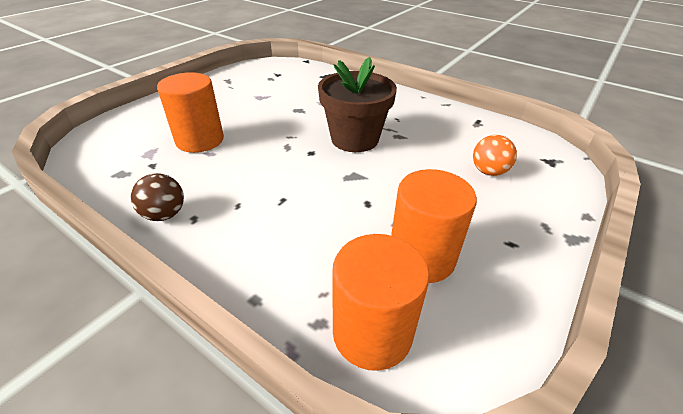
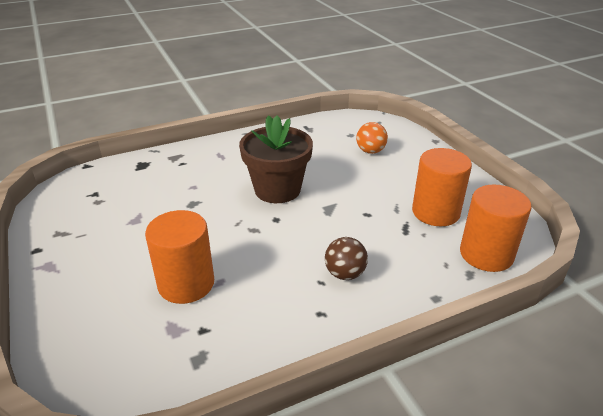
camera: 60 degrees left, 5 degrees down
brown ball [131,173,184,221] -> brown ball moved to [325,237,368,280]

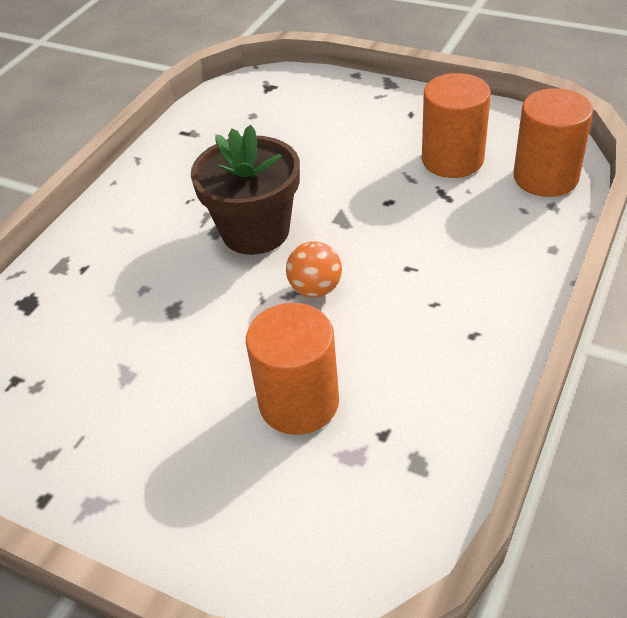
camera: 35 degrees left, 10 degrees up
brown ball [325,237,368,280] -> none
orange ball [356,122,388,154] -> orange ball moved to [286,241,342,297]

